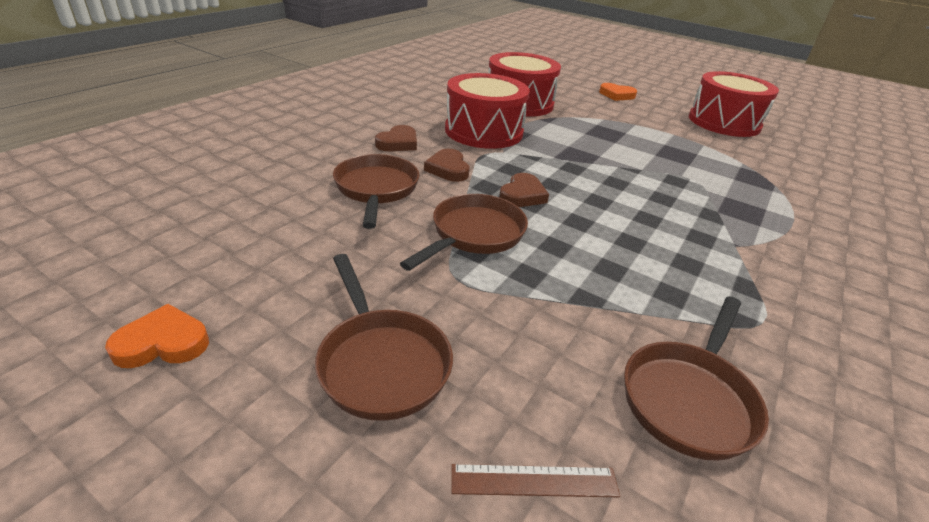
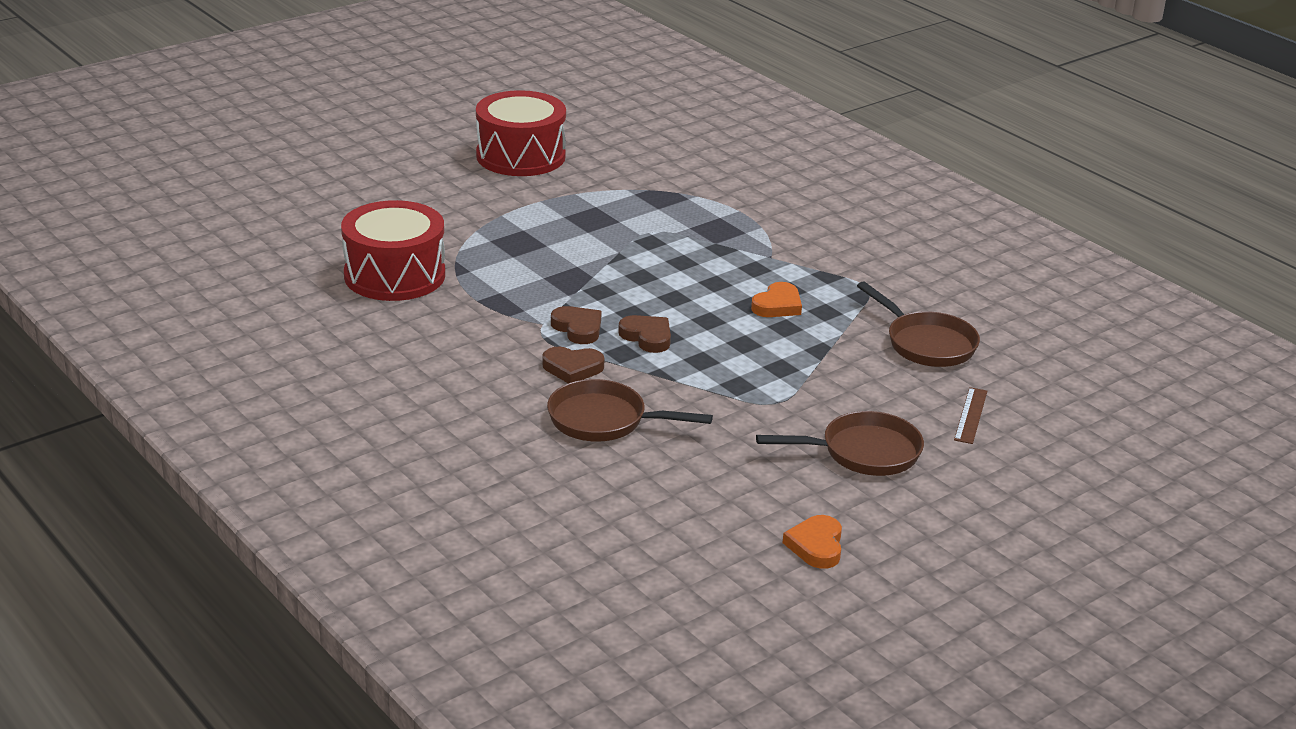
camera: 70 degrees left, 5 degrees down
brown heart [375,125,417,151] -> brown heart moved to [551,306,602,344]
brown pan [400,194,528,271] -> none
red drum [445,73,530,149] -> none
orange heart [599,83,637,101] -> orange heart moved to [751,282,802,317]

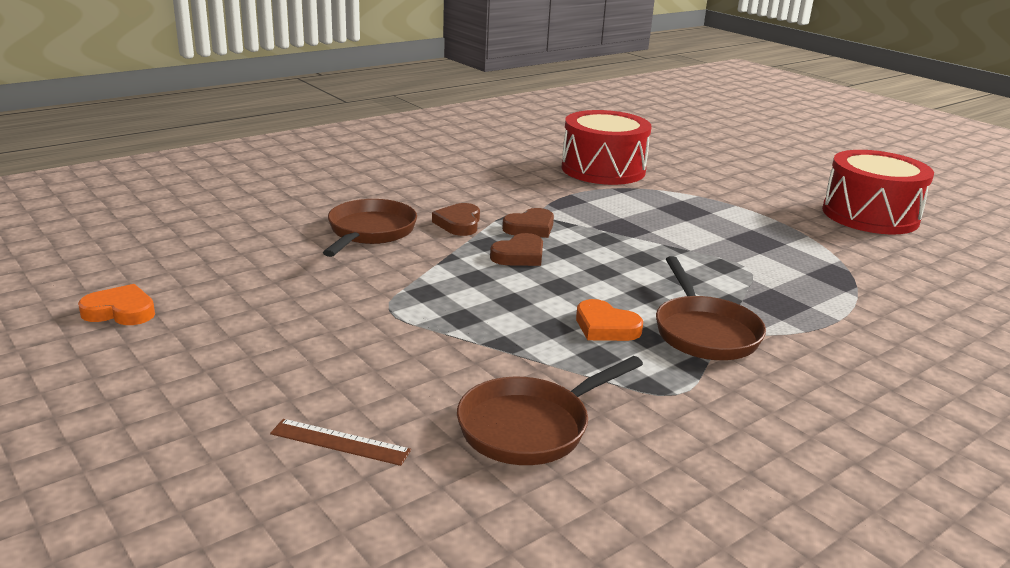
camera: 90 degrees right, 5 degrees down
brown pan [756,411,924,476] -> brown pan moved to [656,256,766,360]

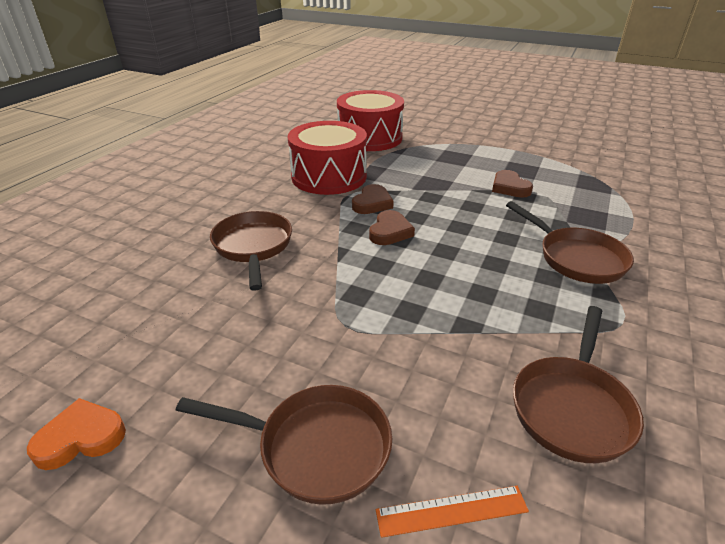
camera: 25 degrees left, 10 degrees up
brown ruler [270,419,411,466] -> orange ruler [376,486,529,538]
brown heart [432,203,480,236] -> brown heart moved to [492,170,533,198]
orange heart [576,299,643,341] -> none
red drum [822,150,934,234] -> red drum moved to [288,121,367,195]
none -> brown pan [176,385,392,505]

